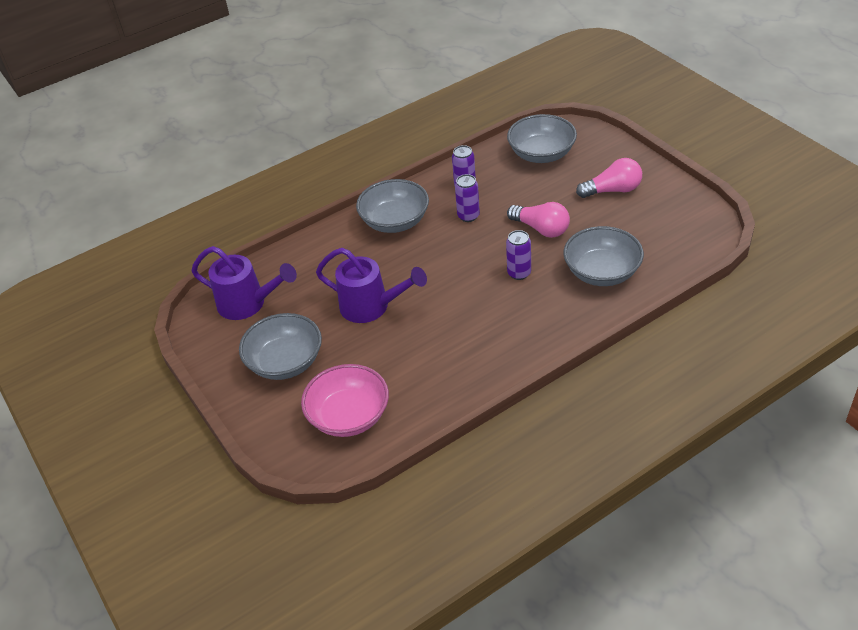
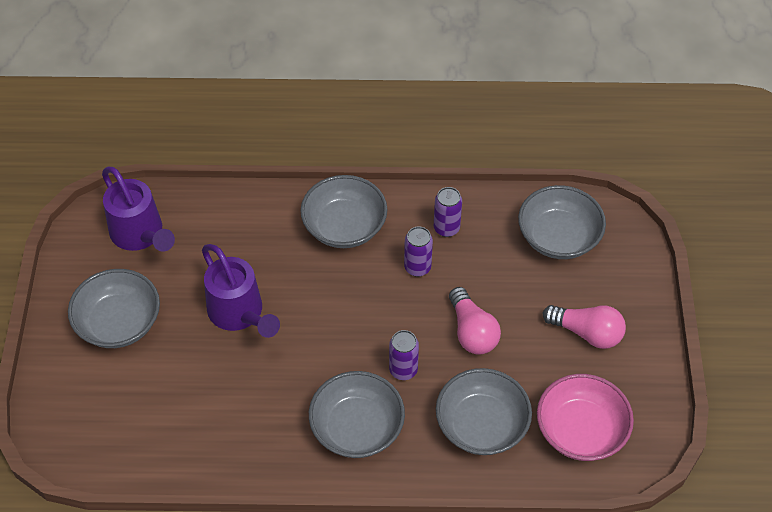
camera: 30 degrees right, 10 degrees up
pink bowl [301,364,389,437] -> pink bowl moved to [537,374,634,461]
none -> grey bowl [309,371,405,458]

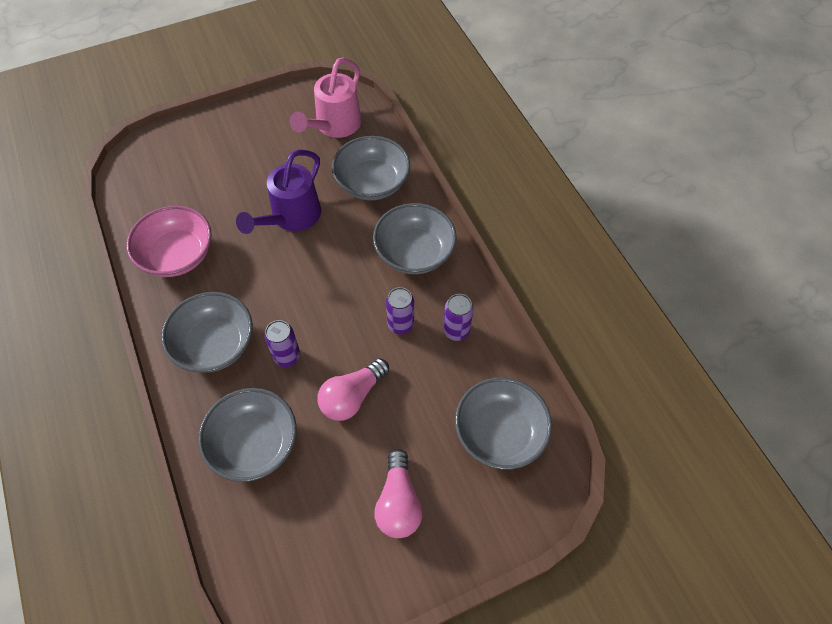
camera: 65 degrees right, 5 degrees up
grey bowl [68,269,160,348] -> grey bowl moved to [332,136,410,200]
purple watering can [102,167,175,252] -> pink watering can [290,58,362,138]
pink bowl [537,374,634,461] -> pink bowl moved to [126,206,212,277]

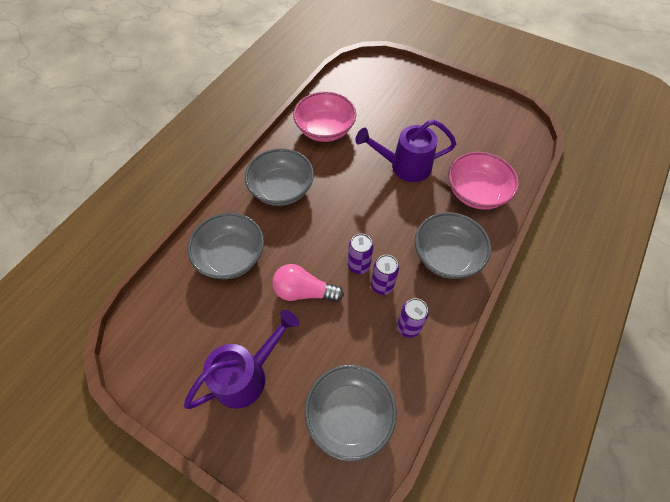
camera: 55 degrees right, 0 degrees up
purple can [264,320,300,367] -> purple can moved to [348,234,373,274]
pink watering can [290,58,362,138] -> none
grey bowl [332,136,410,200] -> pink bowl [448,152,519,209]
pink light bulb [374,449,423,538] -> purple watering can [184,310,299,409]

